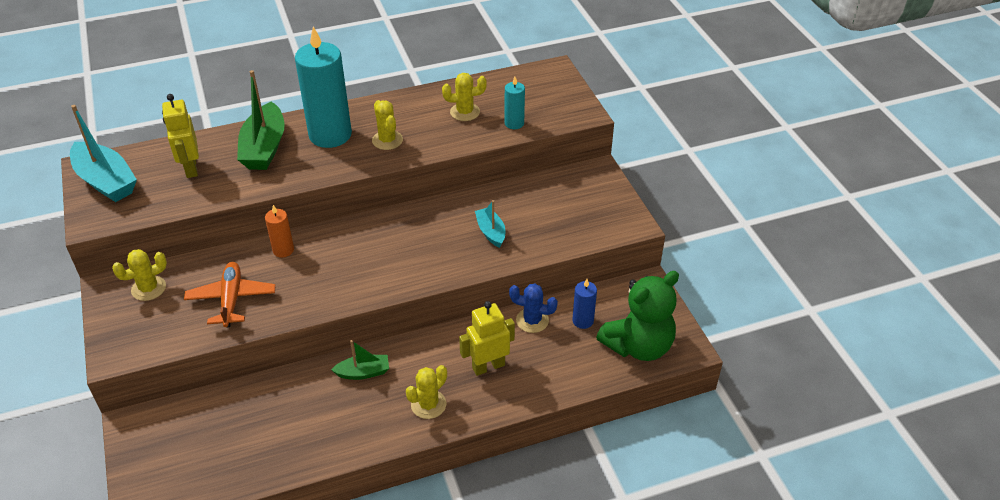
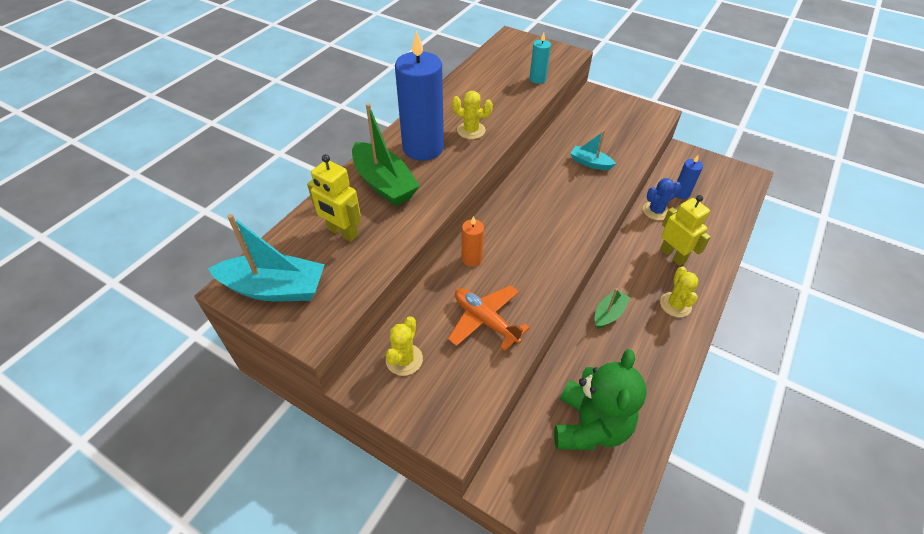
camera: 40 degrees left, 5 degrees up
turquoise candle [295,26,352,148] -> blue candle [395,30,444,161]
yellow cactus [442,73,487,121] -> none
yellow robot [459,301,515,376] -> yellow robot turned 120 degrees clockwise [660,195,711,266]
green teddy bear [596,271,679,361] -> green teddy bear moved to [554,349,647,450]

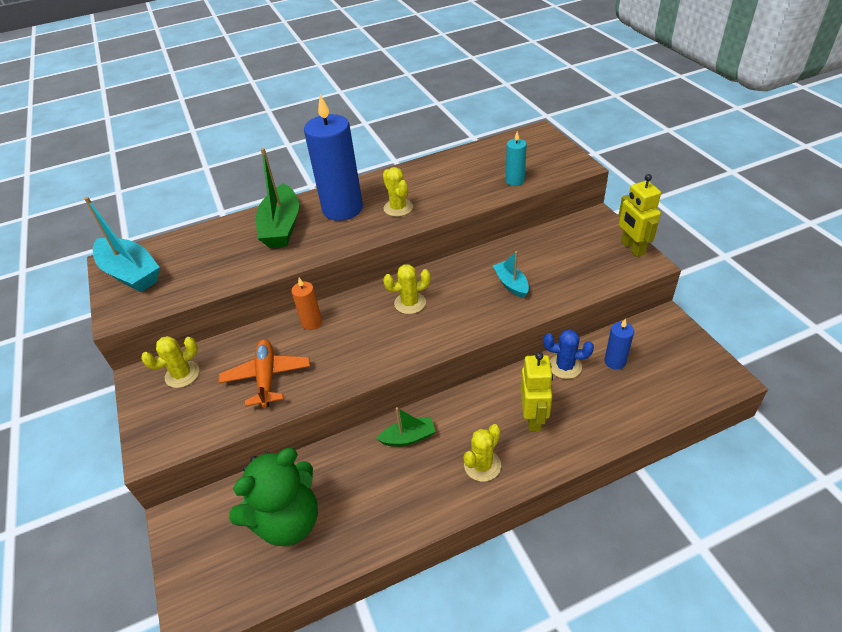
camera: 40 degrees right, 5 degrees down
yellow robot [307,154,361,242] -> yellow robot moved to [619,174,661,257]
none -> yellow cactus [383,264,431,314]

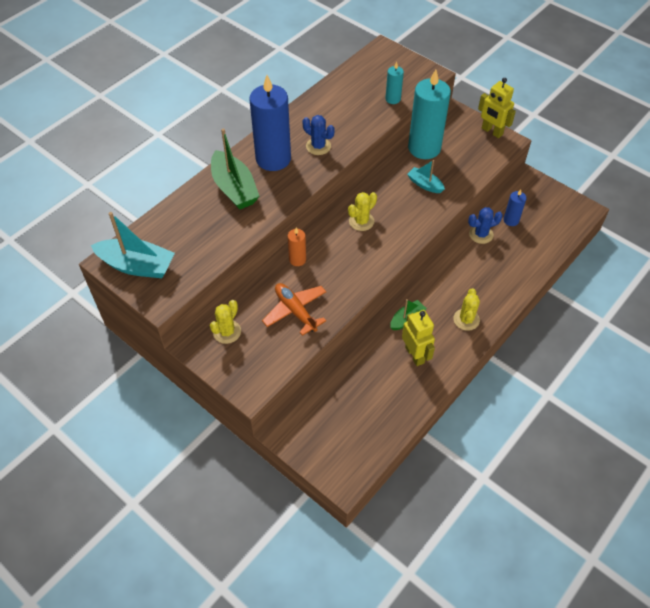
camera: 30 degrees left, 10 degrees up
green teddy bear [229,448,318,546] -> none
yellow cactus [383,167,413,217] -> blue cactus [302,115,335,155]
yellow robot [520,352,553,432] -> yellow robot moved to [402,310,435,366]
none -> turquoise candle [408,70,451,159]

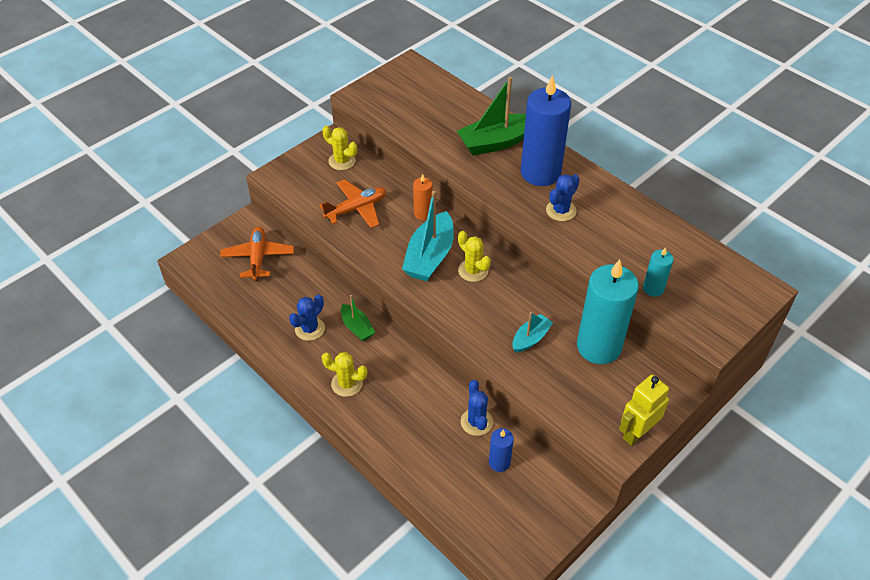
camera: 95 degrees right, 5 degrees down
turquoise boat [91,212,175,278] -> turquoise boat moved to [402,191,454,281]
yellow robot [402,310,435,366] -> blue cactus [289,295,325,341]
none -> orange plane [220,226,294,281]

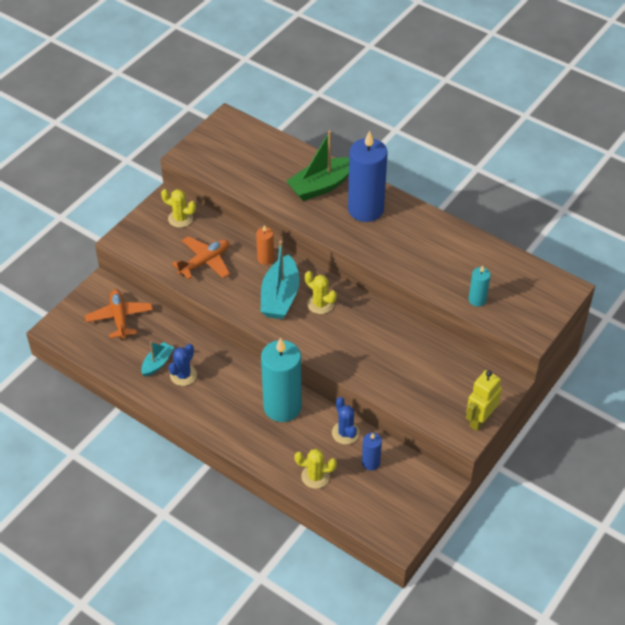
camera: 10 degrees left, 0 degrees up
yellow cactus [322,352,368,397] -> yellow cactus moved to [294,449,337,489]
green boat [341,295,375,341] -> none
turquoise boat [512,312,553,353] -> turquoise boat moved to [141,342,174,377]
blue cactus [546,174,580,221] -> none
turquoise candle [577,259,639,364] -> turquoise candle moved to [261,337,302,422]

